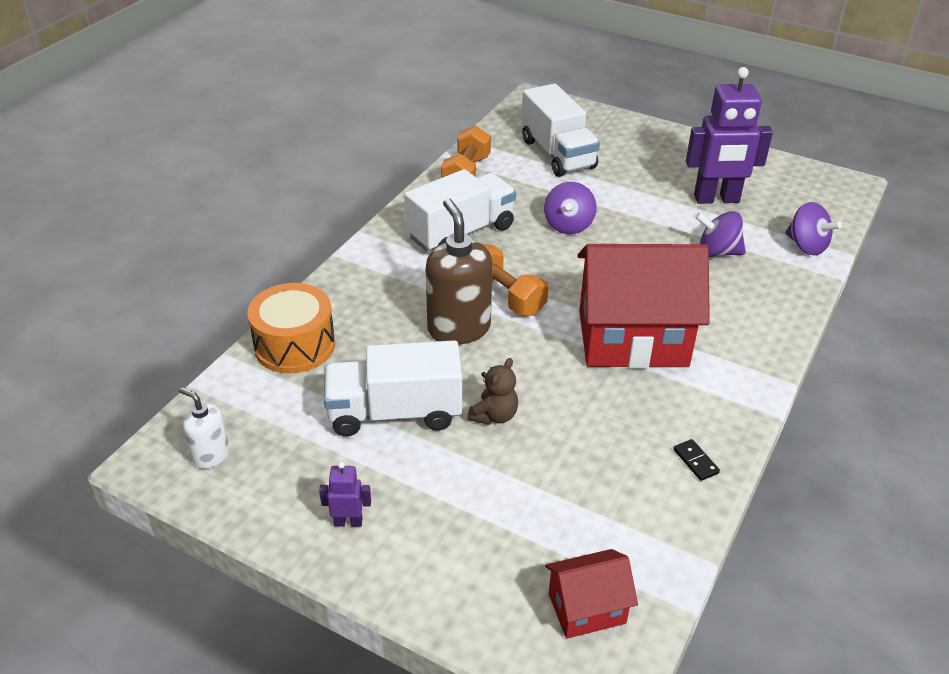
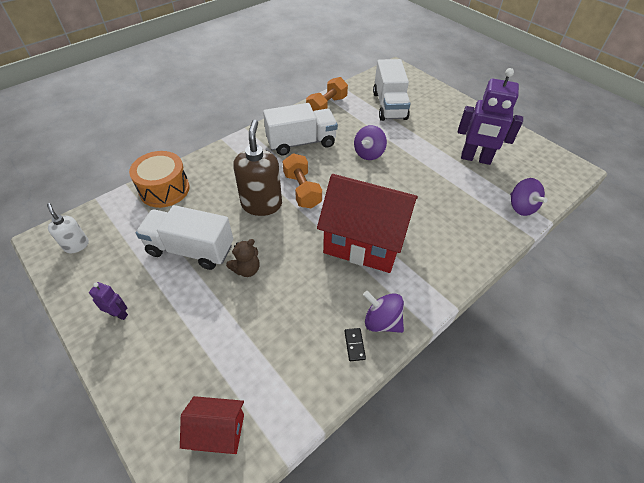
camera: 20 degrees right, 10 degrees up
purple spinning top [695,211,746,257] -> purple spinning top moved to [363,291,404,333]

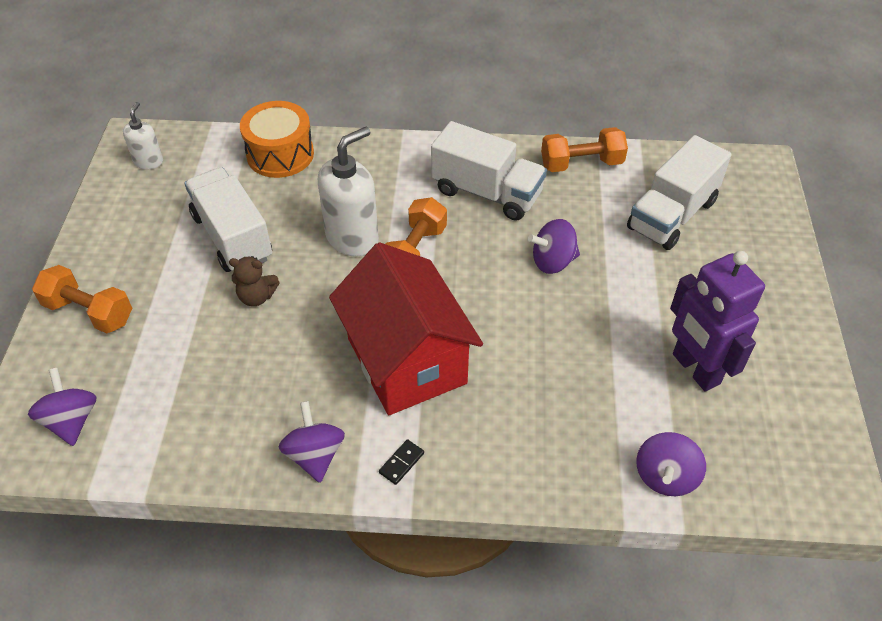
camera: 45 degrees right, 0 degrees up
purple robot [89,282,128,320] -> none
red house [180,396,244,454] -> purple spinning top [28,368,96,446]
brown soap dispenser [233,120,282,216] -> white soap dispenser [318,127,379,257]
black domino [344,328,366,361] -> black domino moved to [379,439,424,485]
none -> orange dumbbell [32,265,132,333]

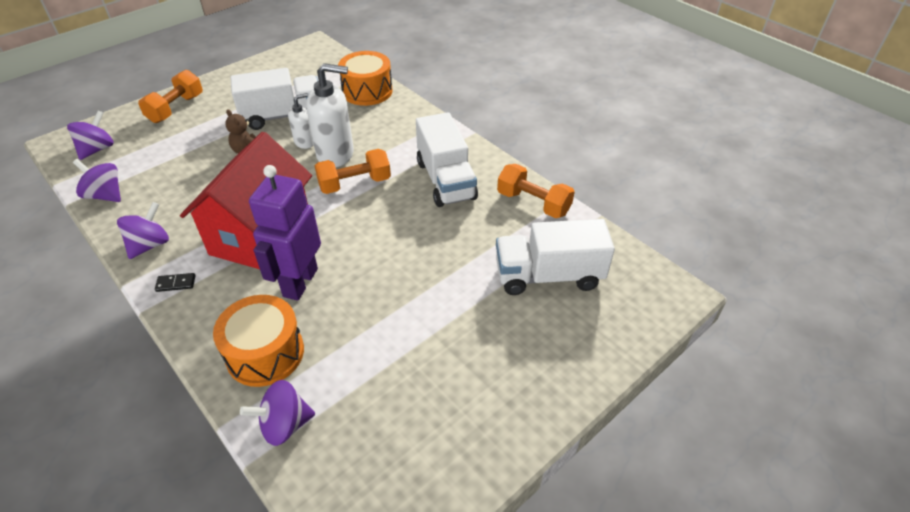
camera: 45 degrees right, 5 degrees down
orange dumbbell [32,265,132,333] -> orange dumbbell turned 45 degrees clockwise [138,70,203,123]
white soap dispenser [123,102,163,170] -> white soap dispenser moved to [288,93,314,149]
white truck [184,167,272,272] -> white truck turned 60 degrees clockwise [230,68,318,130]
purple spinning top [528,219,580,274] -> purple spinning top moved to [73,159,121,202]
purple robot [670,251,765,392] -> purple robot moved to [249,165,321,301]
none -> orange drum [213,295,304,387]

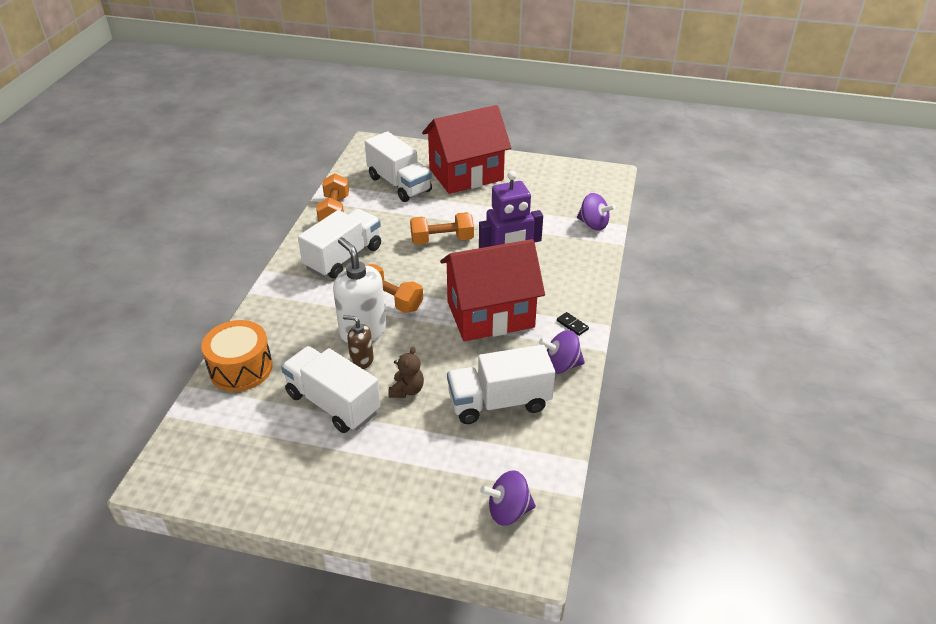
camera: 125 degrees left, 5 degrees down
purple spinning top [73,159,121,202] -> none
orange dumbbell [138,70,203,123] -> orange dumbbell moved to [410,212,474,245]
orange drum [213,295,304,387] -> none
white soap dispenser [288,93,314,149] -> brown soap dispenser [343,315,374,369]
none -> red house [422,105,511,194]
none -> white truck [447,345,555,424]

